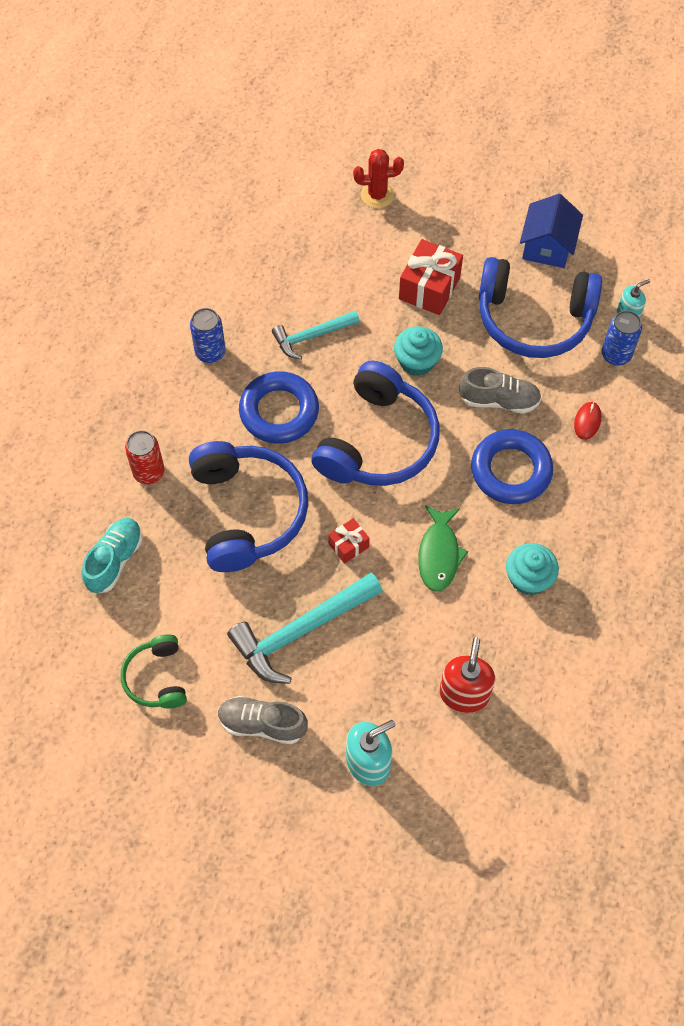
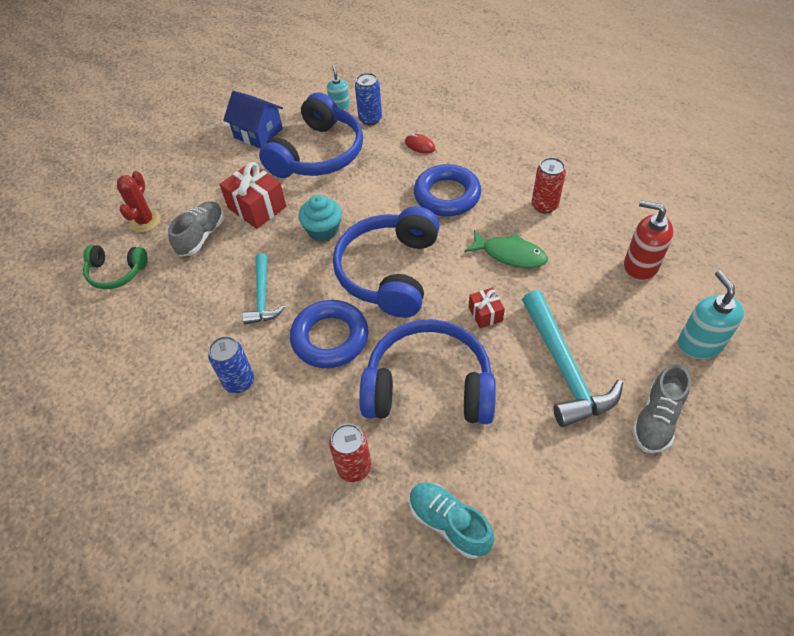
camera: 70 degrees left, 10 degrees down
green headphones [121,634,187,709] -> green headphones moved to [83,245,148,289]
blue headphones [312,361,440,486] -> blue headphones turned 120 degrees counterclockwise [333,207,440,318]
grey shoe [459,367,541,413] -> grey shoe moved to [168,201,224,256]
turquoise cupcake [506,543,559,595] -> red can [531,157,566,214]

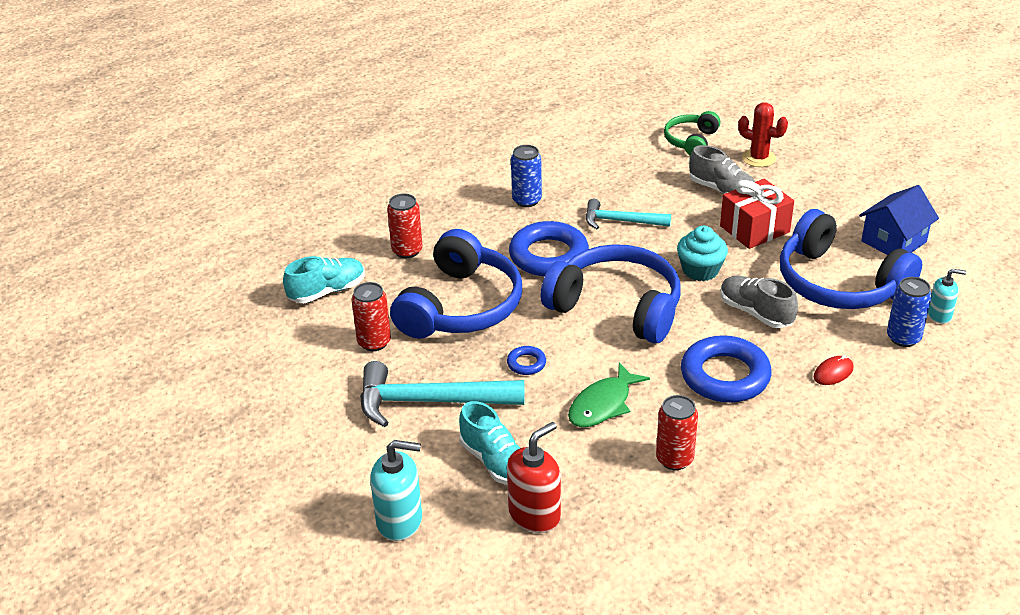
camera: 105 degrees right, 15 degrees down
red gift [469,288,505,328] -> blue ring [507,346,546,375]
grey shoe [632,364,691,453] -> grey shoe moved to [721,275,798,328]
none -> red can [352,282,391,351]
none -> turquoise shoe [459,401,520,485]

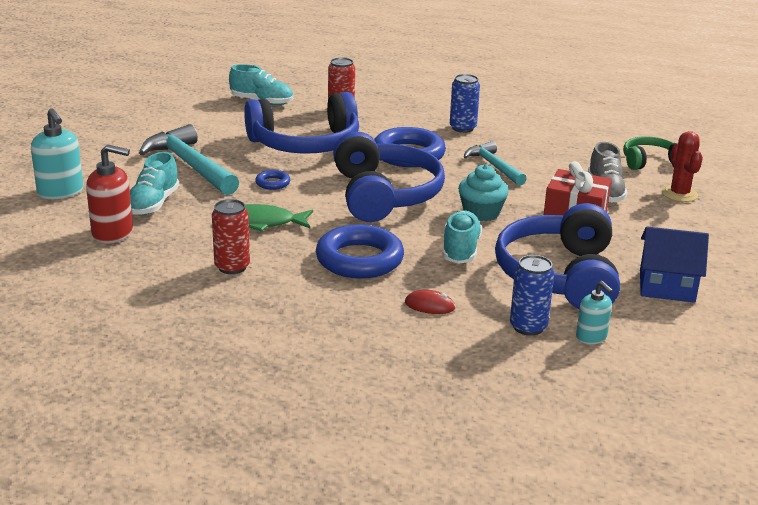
camera: 50 degrees right, 10 degrees down
red can [352,282,391,351] -> none
grey shoe [721,275,798,328] -> turquoise shoe [442,210,482,264]

